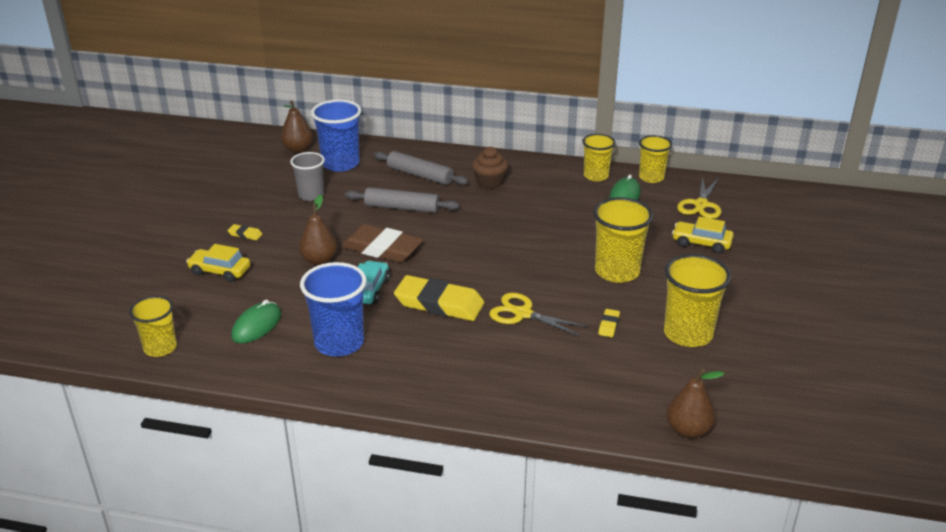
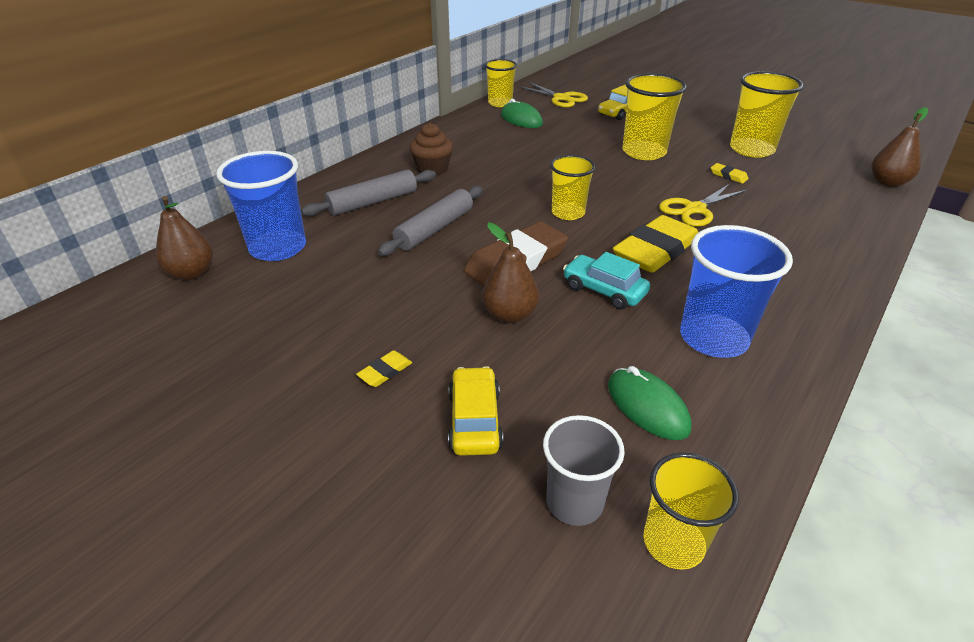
camera: 65 degrees left, 5 degrees up
yellow car [186,244,250,282] -> yellow car turned 135 degrees clockwise [448,366,503,456]
grey cup [290,152,325,201] -> grey cup moved to [543,415,625,526]
yellow cup [582,134,615,181] -> yellow cup moved to [550,155,596,220]

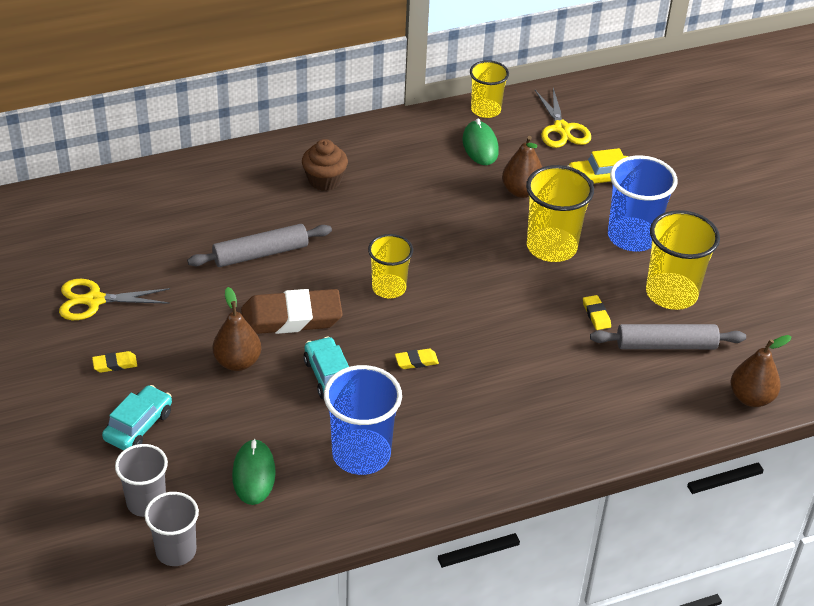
camera: 30 degrees right, 5 degrees up
brown pear [156,196,213,280] -> brown pear moved to [502,136,542,198]
blue cup [216,151,306,261] -> blue cup moved to [608,155,677,252]
grey rolling pin [301,170,436,216] -> grey rolling pin moved to [590,324,746,349]
yellow car [448,366,503,456] -> turquoise car [102,385,172,451]
yellow eraser [612,215,699,273] -> yellow eraser [395,349,439,369], size x0.42
yellow cup [644,453,739,570] -> grey cup [145,492,199,566]
yellow scissors [659,184,747,227] -> yellow scissors moved to [59,279,170,320]

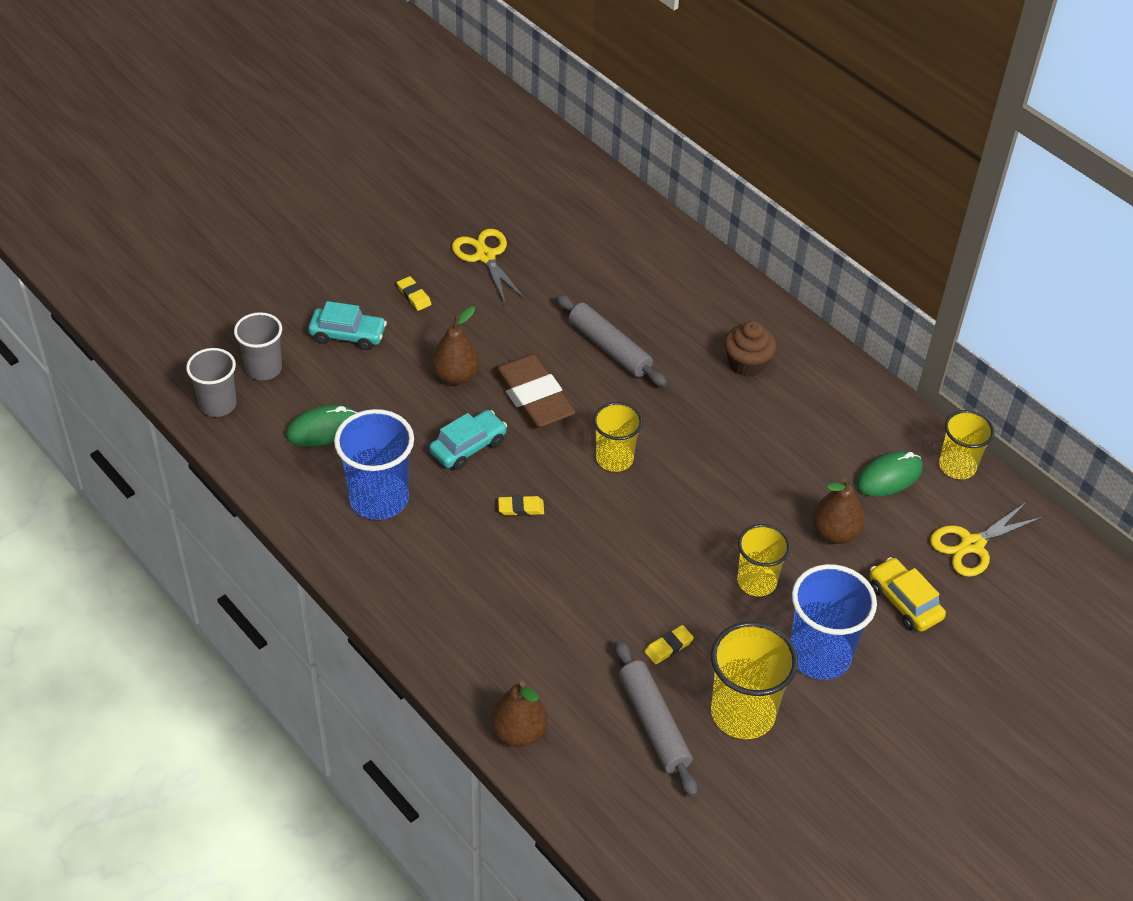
camera: 70 degrees right, 5 degrees up
yellow eraser [395,349,439,369] -> yellow eraser turned 60 degrees counterclockwise [498,495,544,516]
yellow cup [526,165,594,262] -> yellow cup [737,524,791,596], size x0.65
brown pear [730,335,792,407] -> brown pear moved to [490,681,548,747]

